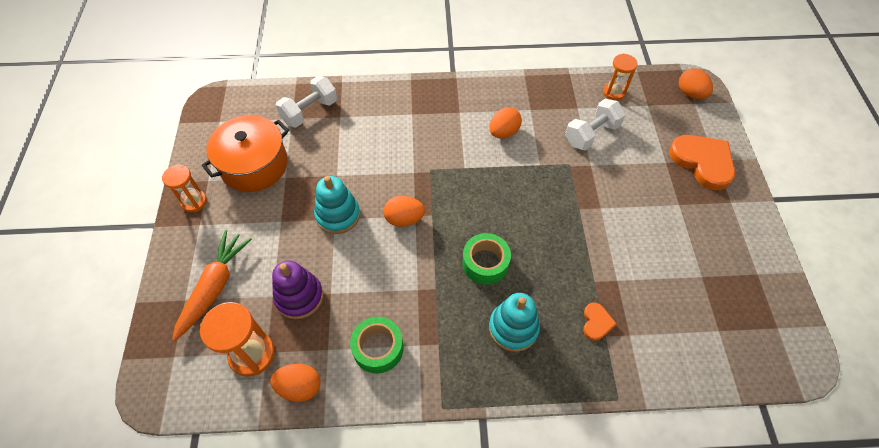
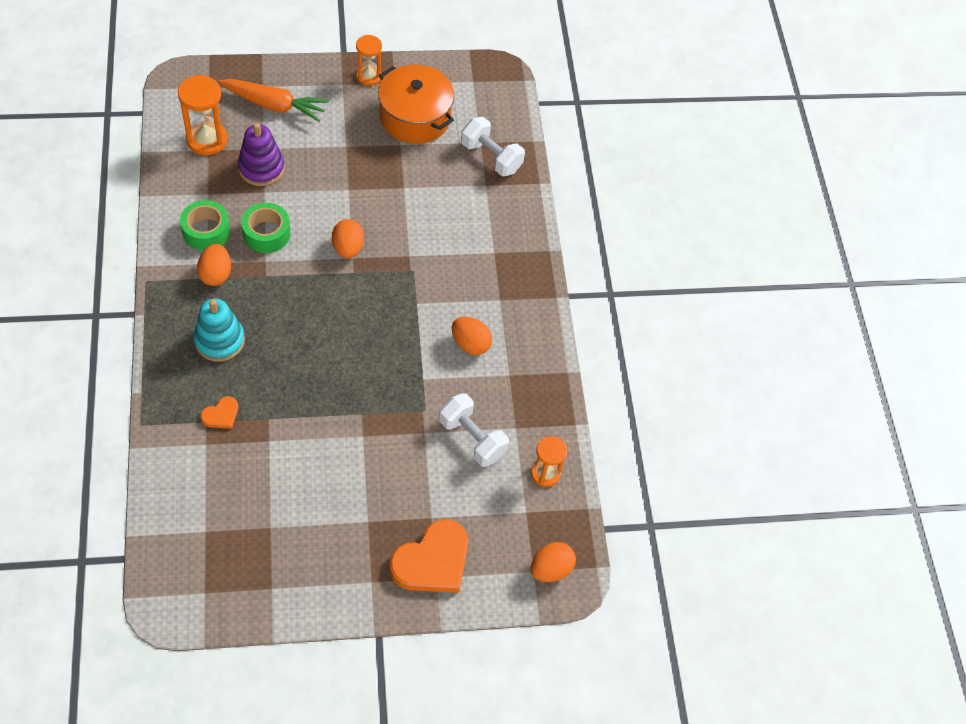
camera: 80 degrees right, 0 degrees up
orange egg [270,364,320,402] -> orange egg moved to [197,244,231,286]
turquoise stacking toy [314,176,360,234] -> none
green tape [462,233,511,285] -> green tape moved to [241,202,290,253]
orange heart [583,303,617,341] -> orange heart turned 45 degrees counterclockwise [200,396,238,429]

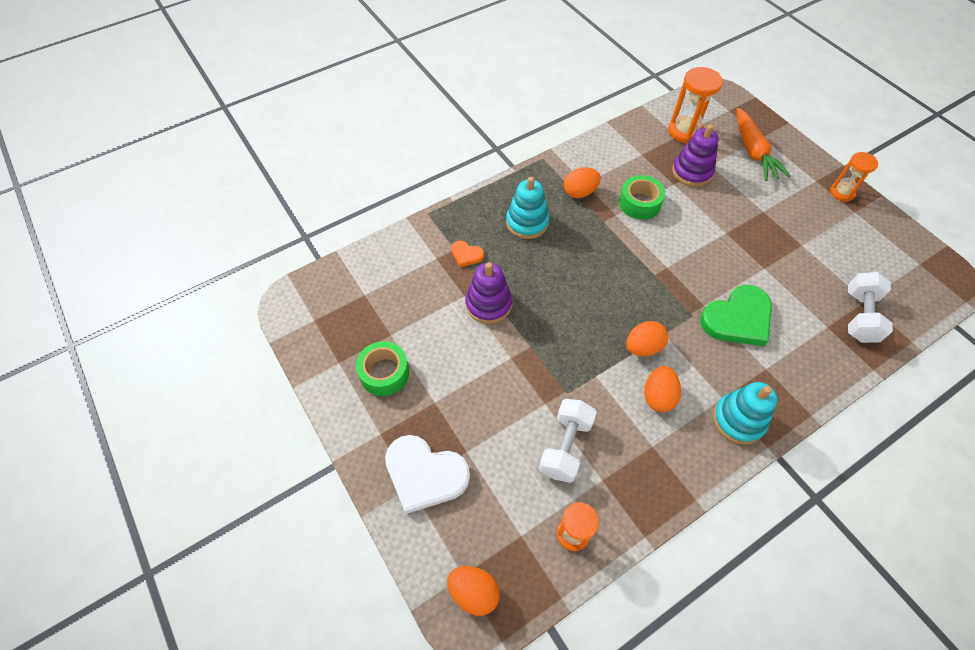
camera: 70 degrees right, 0 degrees up
green tape [180,200,230,251] -> green tape moved to [356,341,409,396]
orange egg [332,219,364,258] -> orange egg moved to [626,321,668,356]
orange pot [378,65,454,144] -> none
orange heart [390,519,468,593] -> white heart [385,435,470,514]
none -> purple stacking toy [465,262,512,324]
none -> green heart [700,285,772,346]
none -> turquoise stacking toy [713,382,777,444]

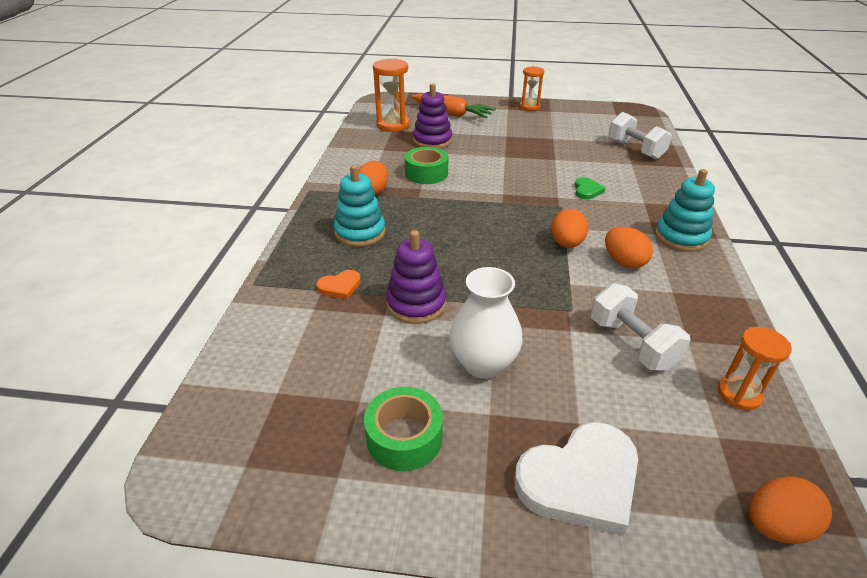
camera: 50 degrees left, 20 degrees down
green heart [700,285,772,346] -> green heart [575,177,605,200], size x0.48
none -> white vase [449,267,523,379]

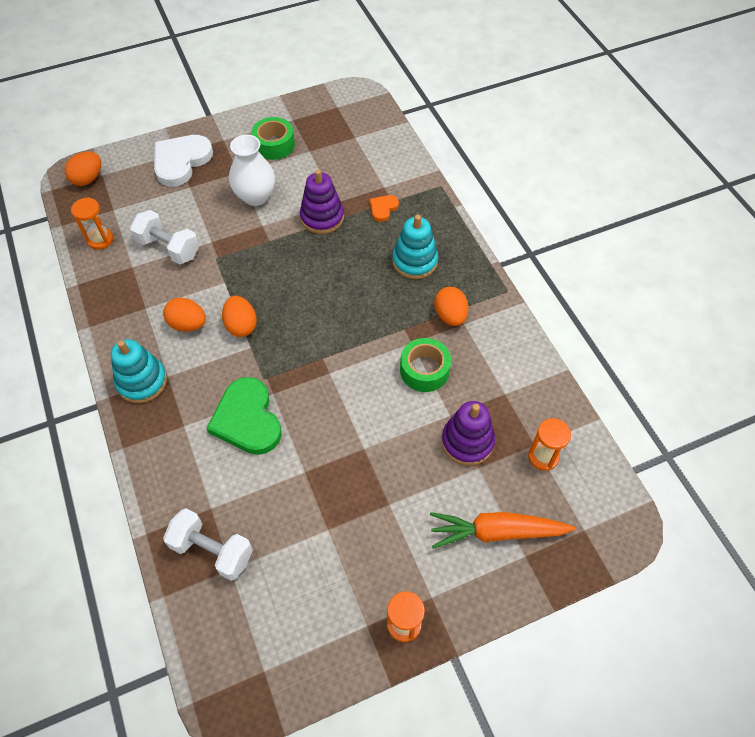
camera: 150 degrees right, 20 degrees up
orange hourglass [373,58,410,132] -> orange hourglass [528,418,571,471], size x0.65
green heart [575,177,605,200] -> green heart [207,377,282,455], size x2.08

